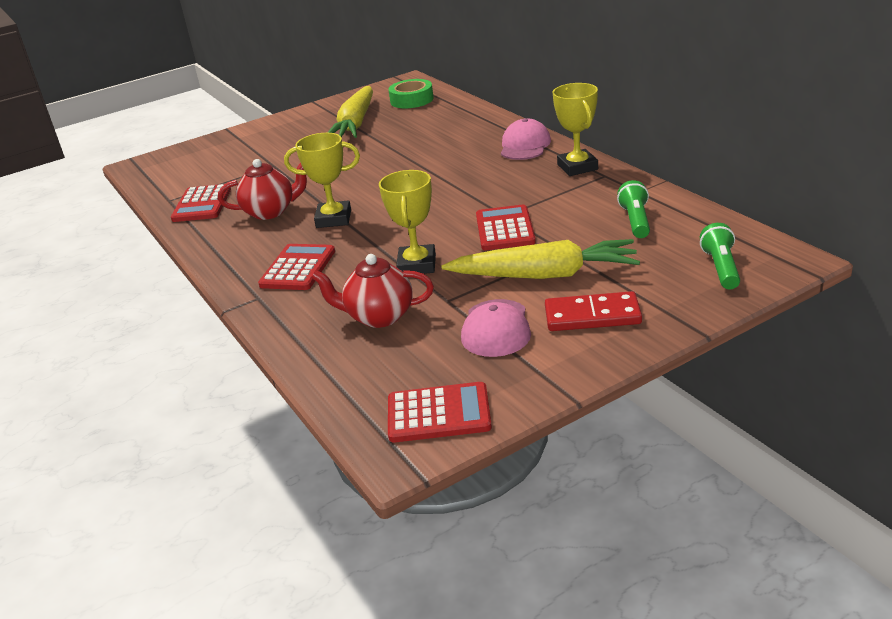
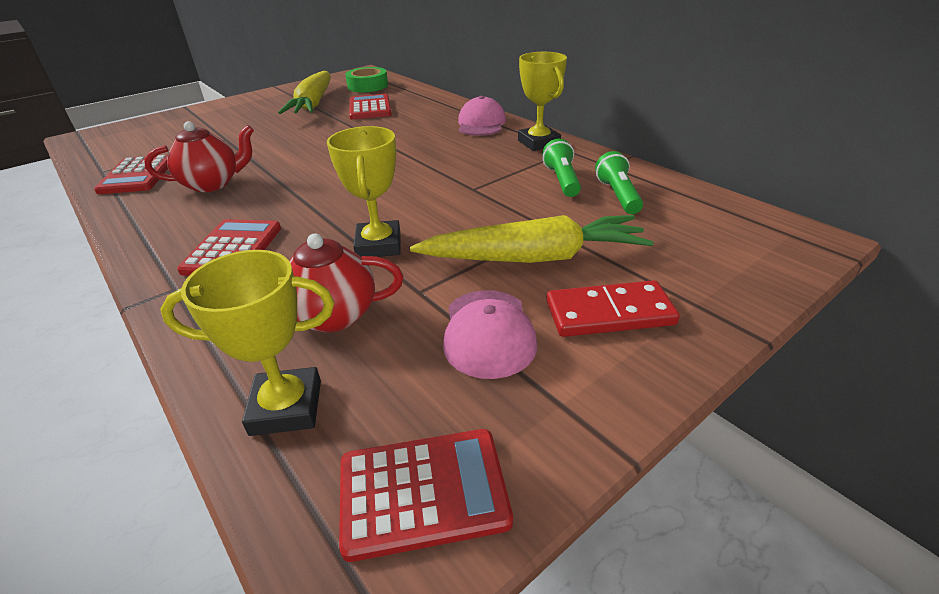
camera: 10 degrees left, 5 degrees up
yellow trophy [284,133,360,228] -> yellow trophy moved to [160,250,334,436]
red calculator [476,205,536,250] -> red calculator moved to [349,94,392,120]
green flashlight [700,223,740,289] -> green flashlight moved to [542,139,581,197]

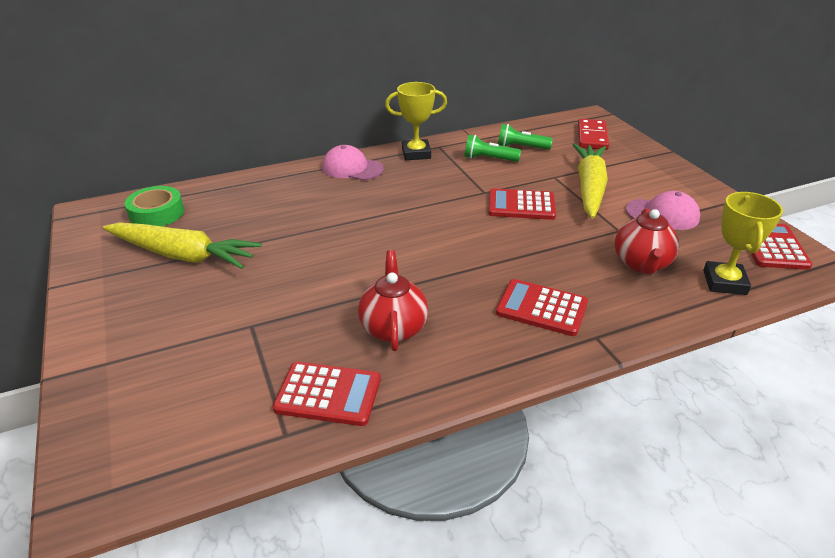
camera: 75 degrees left, 0 degrees up
yellow trophy [327,126,401,258] -> none
red calculator [349,94,392,120] -> red calculator moved to [488,188,556,220]
red domino [546,280,680,337] -> red domino moved to [578,119,609,150]

